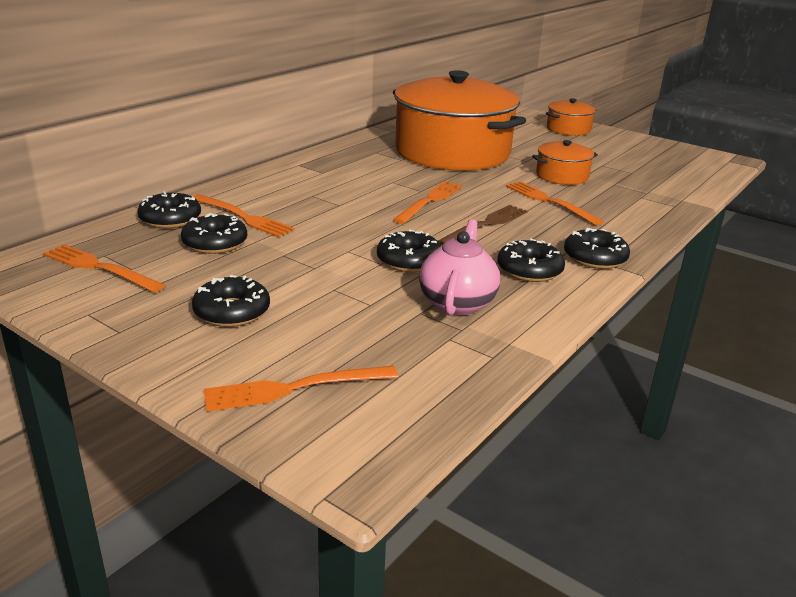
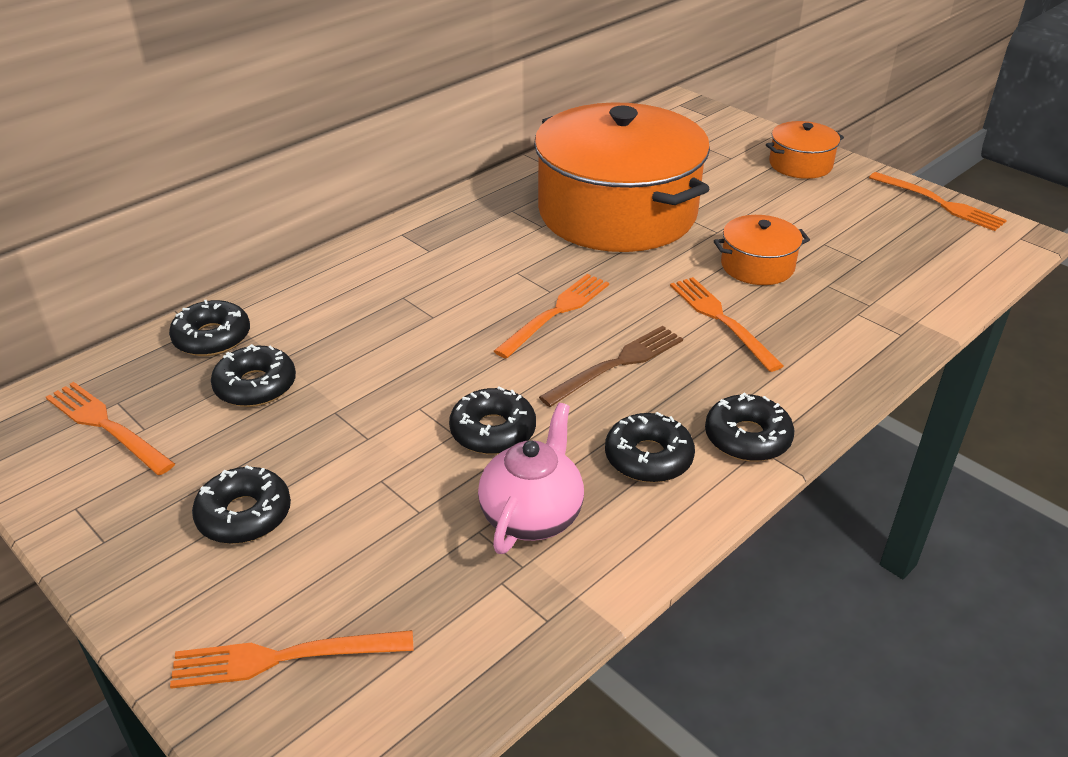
camera: 10 degrees right, 10 degrees up
orange fork [192,194,295,237] -> orange fork moved to [869,172,1007,231]

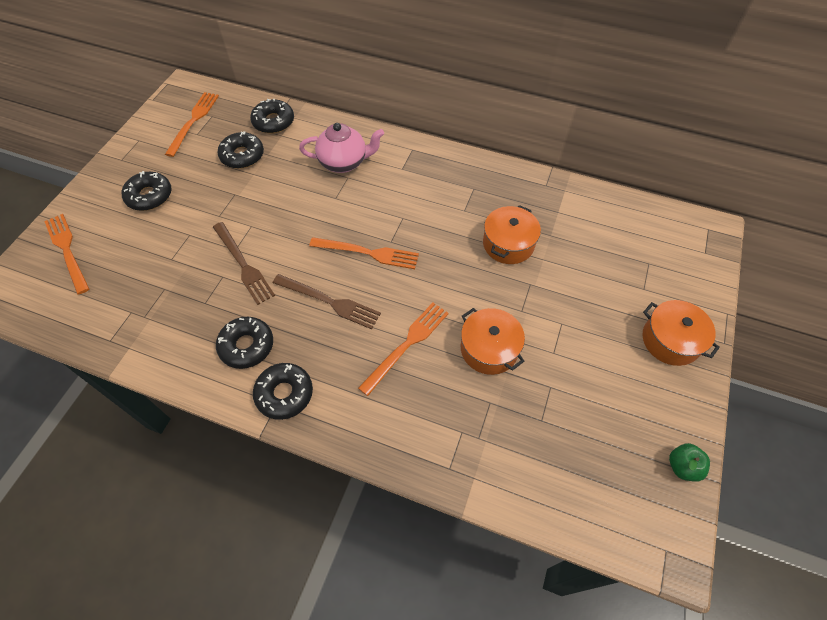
camera: 65 degrees right, 20 degrees up
black donut [449,386,536,455] -> brown fork [213,222,275,305]
pink teapot [478,403,584,554] -> pink teapot moved to [299,123,384,173]
orange pot [534,102,710,252] -> orange pot [483,205,541,264], size x0.43
orange fork [869,172,1007,231] -> green apple [669,443,710,481]

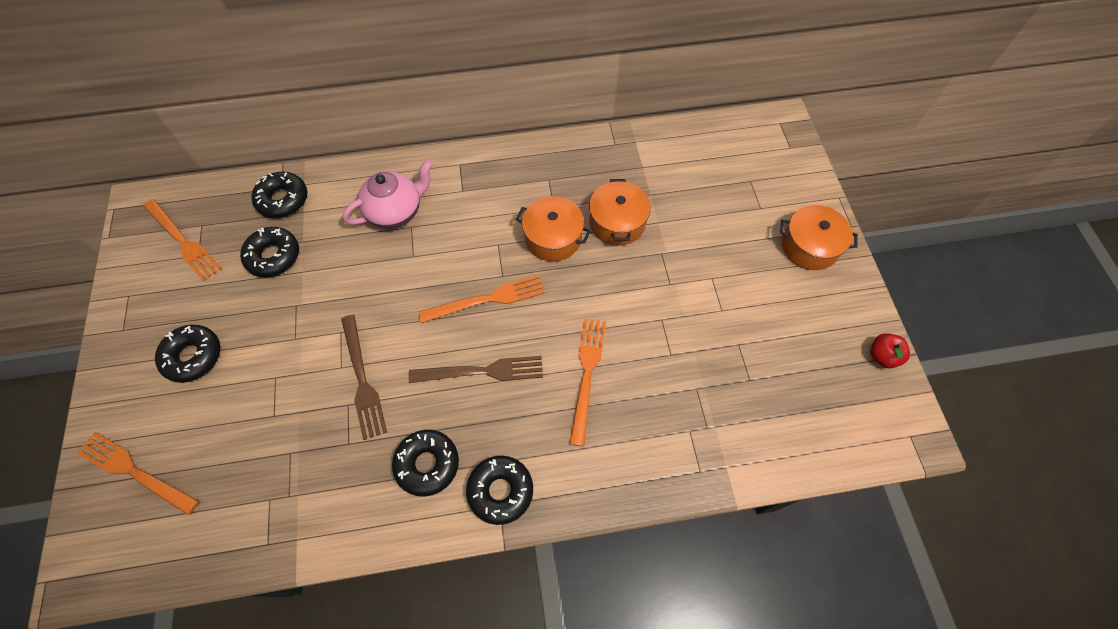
camera: 30 degrees left, 5 degrees up
orange fork [165,92,219,157] -> orange fork turned 150 degrees clockwise [143,199,222,281]
brown fork [213,222,275,305] -> brown fork turned 45 degrees clockwise [341,315,387,440]
orange pot [461,308,525,375] -> orange pot moved to [516,196,591,262]
green apple [669,443,710,481] -> red apple [870,333,910,368]

